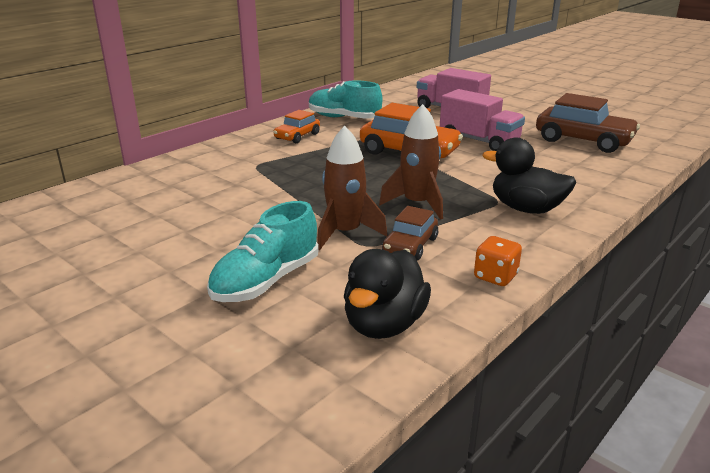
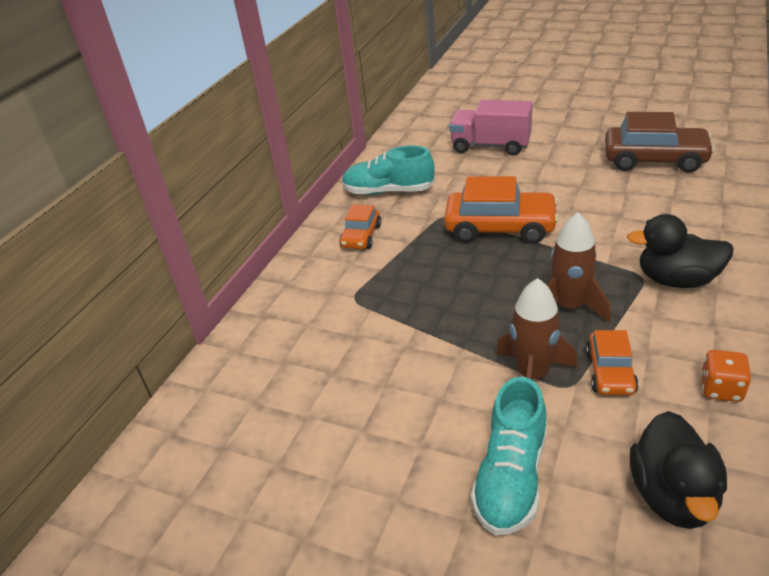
camera: 15 degrees left, 10 degrees up
brown car [382,206,438,260] -> orange car [586,330,639,395]
pink truck [440,89,525,151] -> none

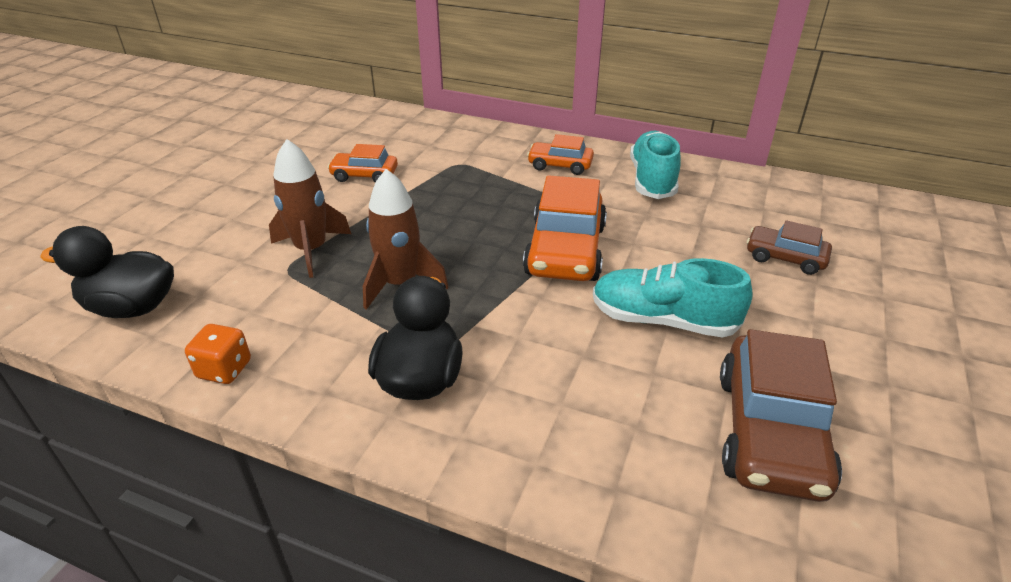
camera: 85 degrees right, 0 degrees up
pink truck [449,100,532,156] -> brown car [747,220,832,275]
turquoise shoe [471,377,547,535] -> turquoise shoe moved to [593,258,753,337]
orange car [586,330,639,395] -> orange car moved to [328,144,398,183]

